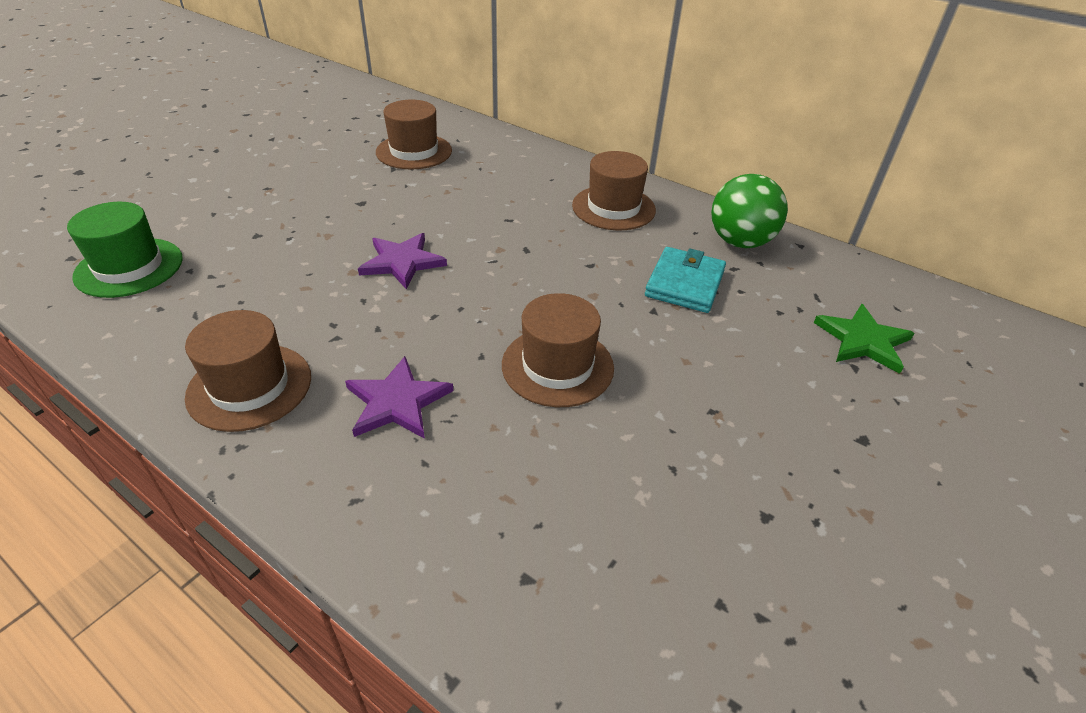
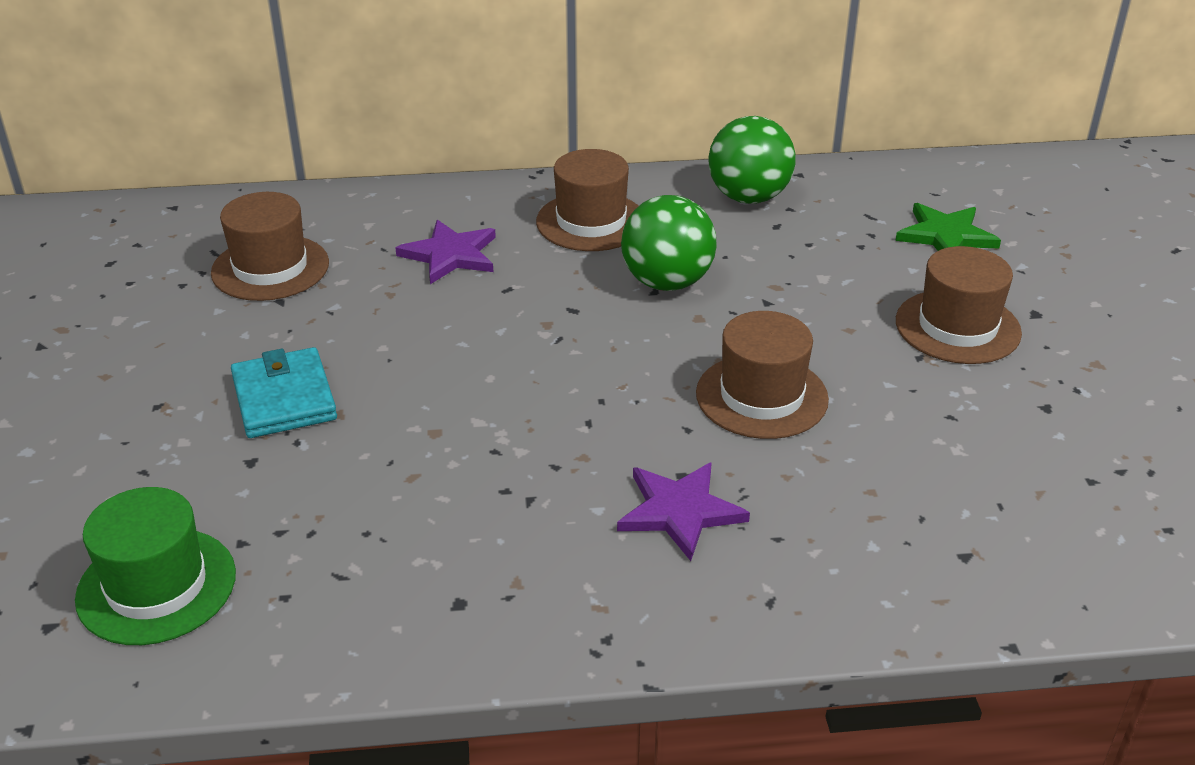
camera: 40 degrees left, 5 degrees down
brown hat [185,310,311,432] -> brown hat moved to [896,246,1022,364]
purple star [358,233,447,290] -> purple star moved to [396,220,496,284]
turquoise wallet [645,247,726,313] -> turquoise wallet moved to [231,347,337,438]
none -> green ball [621,195,716,291]

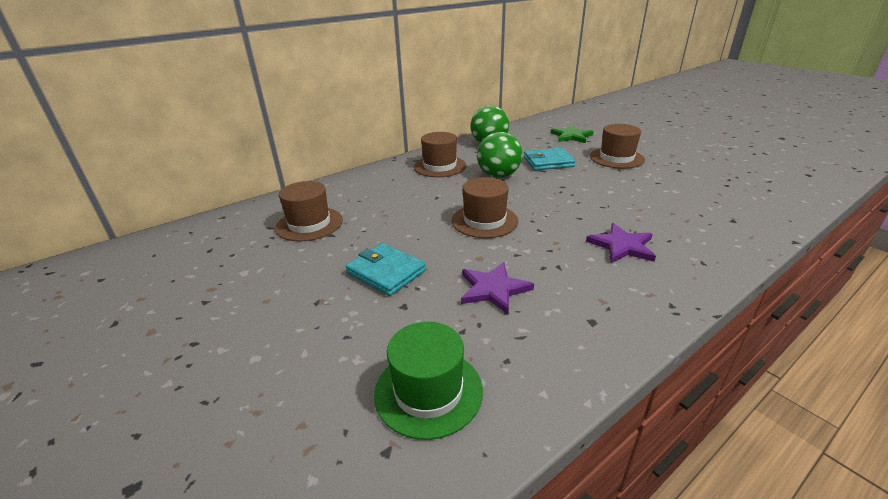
camera: 30 degrees left, 5 degrees down
purple star [396,220,496,284] -> purple star moved to [461,262,534,314]
brown hat [696,311,829,439] -> brown hat moved to [451,177,518,238]
none -> turquoise wallet [524,148,576,170]

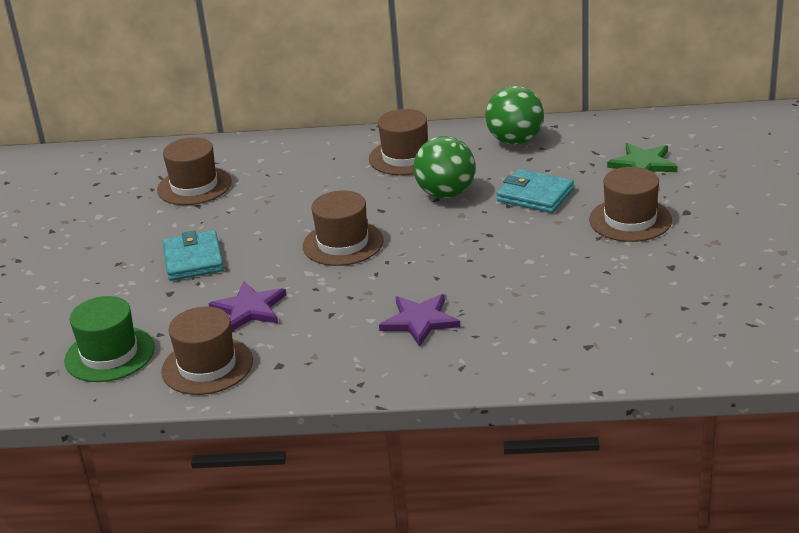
camera: 40 degrees right, 0 degrees up
none -> brown hat [161,307,253,395]

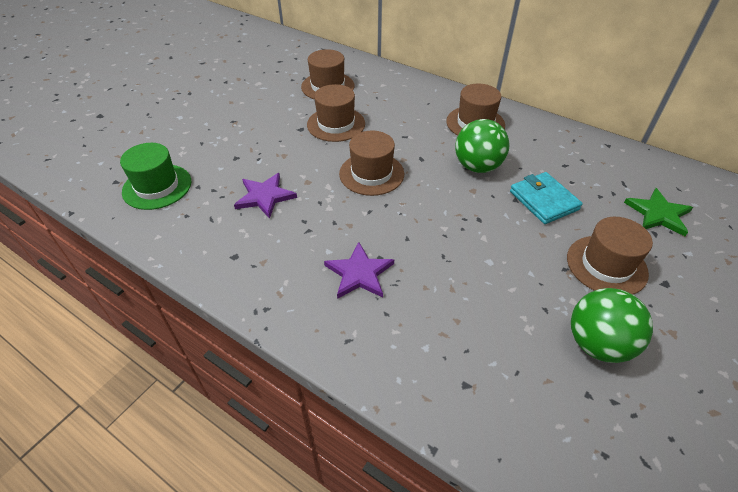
camera: 30 degrees right, 15 degrees up
brown hat [161,307,253,395] -> brown hat moved to [307,84,365,142]
turquoise wallet [163,230,224,281] -> none
green ball [485,86,544,145] -> green ball moved to [571,288,653,363]

